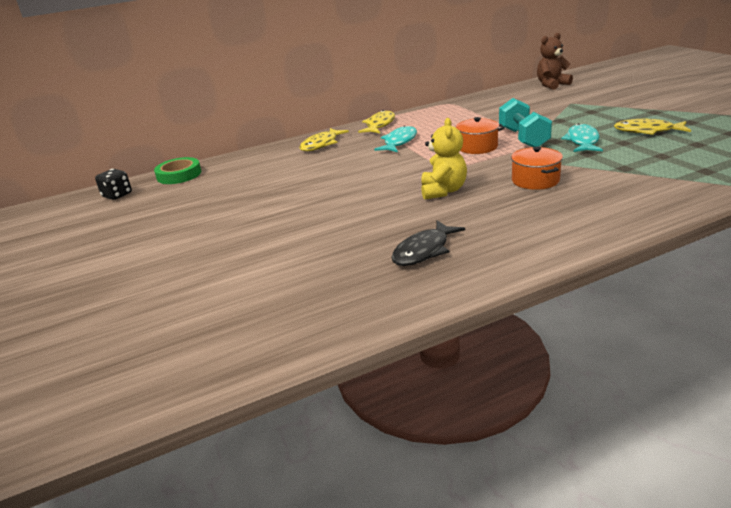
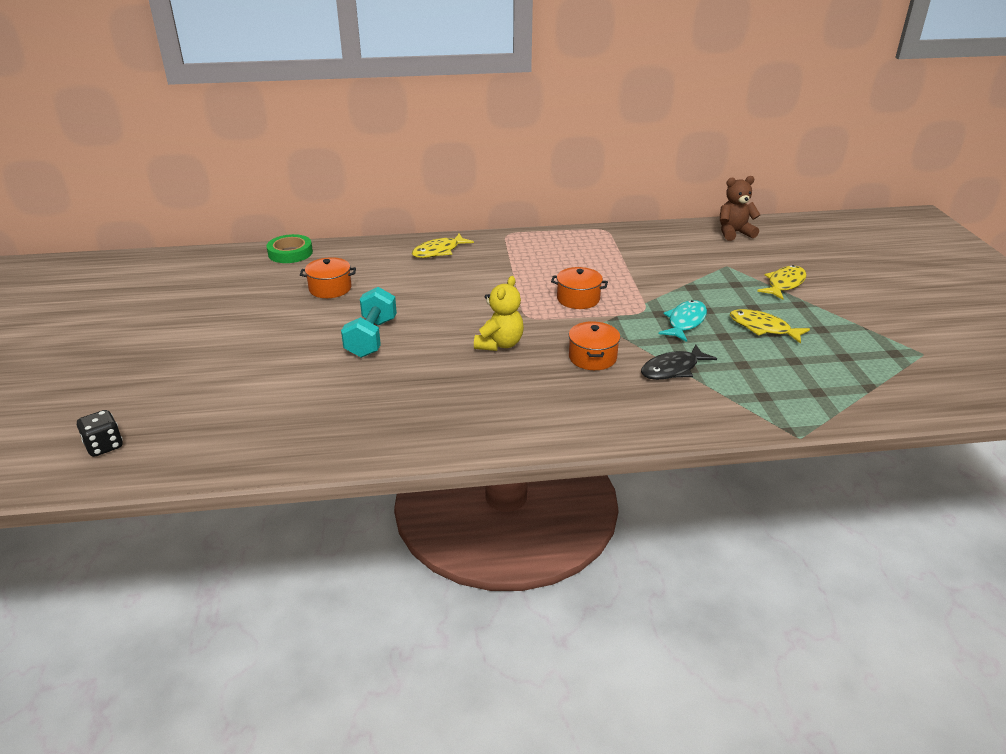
camera: 15 degrees right, 5 degrees up
black dice [95,169,132,200] -> black dice moved to [77,410,123,457]
yellow fish [358,110,395,133] -> yellow fish moved to [757,265,806,300]
turquoise fish [374,125,417,152] -> none
black fish [391,220,465,266] -> black fish moved to [641,344,717,380]
turquoise dumbbell [499,98,552,147] -> turquoise dumbbell moved to [341,287,397,358]
none -> orange pot [300,257,356,298]

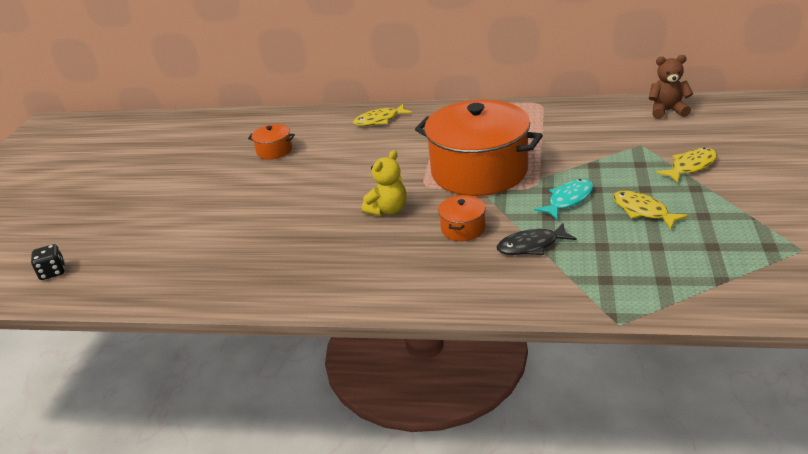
camera: 20 degrees right, 0 degrees up
green tape [266,234,313,263] -> none
turquoise dumbbell [341,287,397,358] -> none
orange pot [551,267,608,309] -> orange pot [415,99,543,196], size x2.41

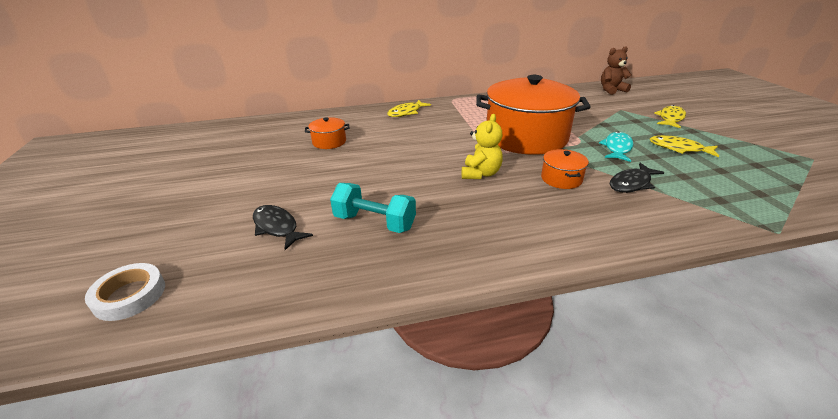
camera: 25 degrees left, 0 degrees up
black dice [31,244,65,280] -> white tape [85,263,165,321]
none -> black fish [253,205,313,250]
none -> turquoise dumbbell [330,183,416,233]

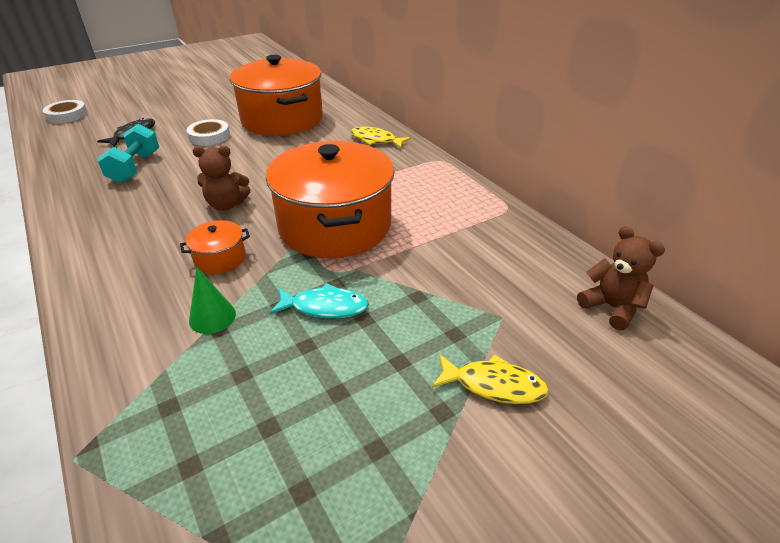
camera: 70 degrees right, 5 degrees up
orange pot [305,117,349,149] -> orange pot [230,55,323,136], size x2.41
yellow teddy bear [462,114,503,179] -> brown teddy bear [192,146,250,210]
black fish [610,163,664,193] -> green cone [189,267,236,334]
yellow fish [650,135,719,157] -> none
none -> white tape [186,119,230,146]

